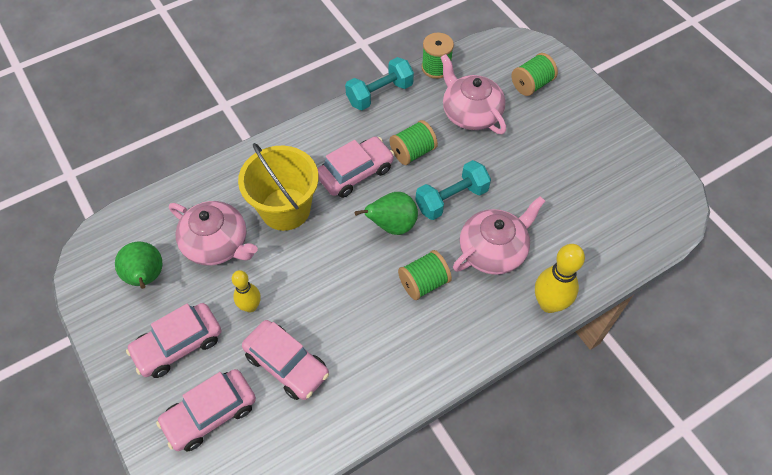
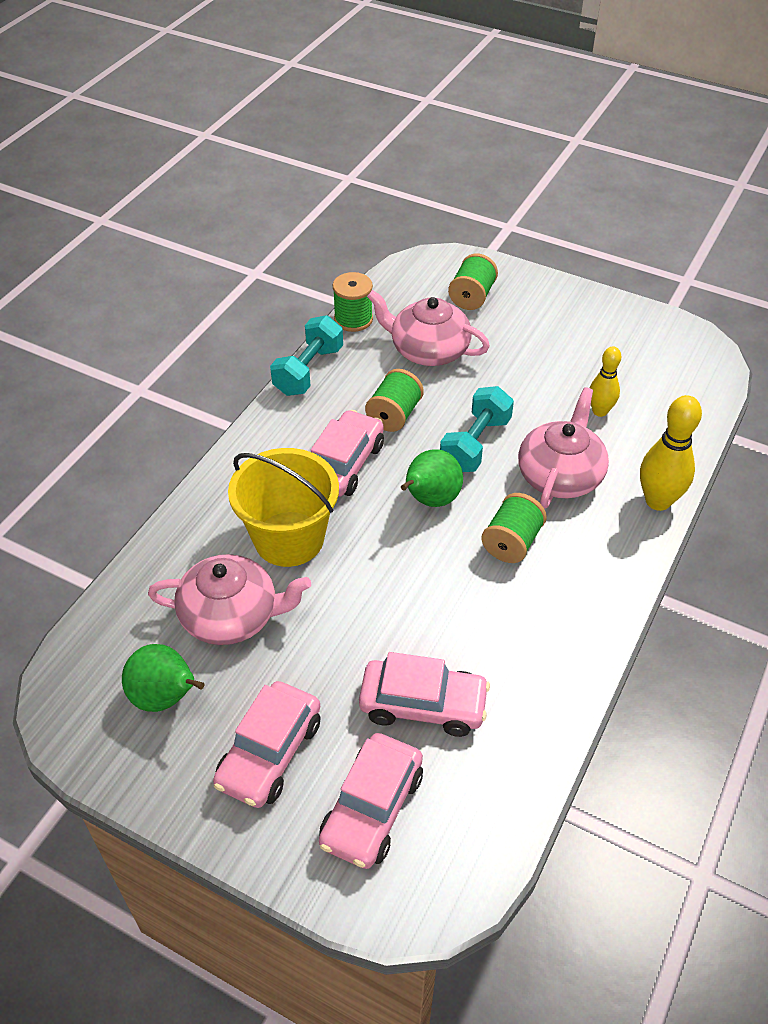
camera: 30 degrees left, 10 degrees down
yellow bowling pin [232,270,261,312] -> yellow bowling pin moved to [590,347,621,417]

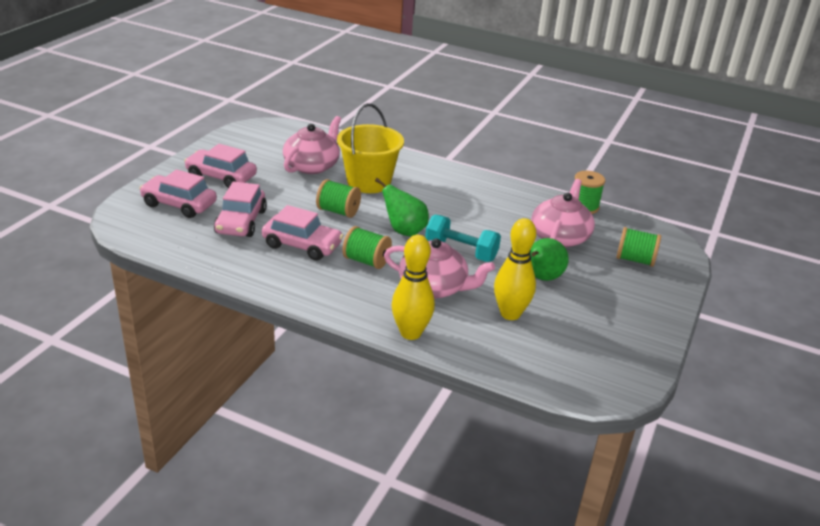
camera: 85 degrees right, 15 degrees down
green pear [122,644,204,712] -> green pear moved to [530,238,569,281]
pink teapot [148,554,311,645] -> pink teapot turned 150 degrees counterclockwise [283,116,341,174]
turquoise dumbbell [270,315,343,396] -> none
pink car [311,410,384,497] -> pink car moved to [262,205,344,261]
green spool [365,369,424,432] -> green spool moved to [316,179,361,218]
yellow bowling pin [590,347,621,417] -> yellow bowling pin [494,218,536,320], size x1.57

